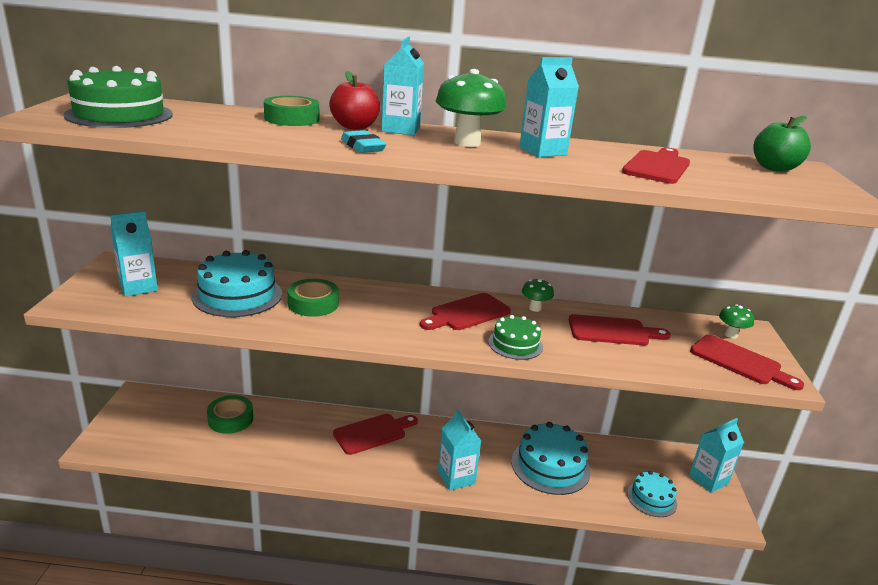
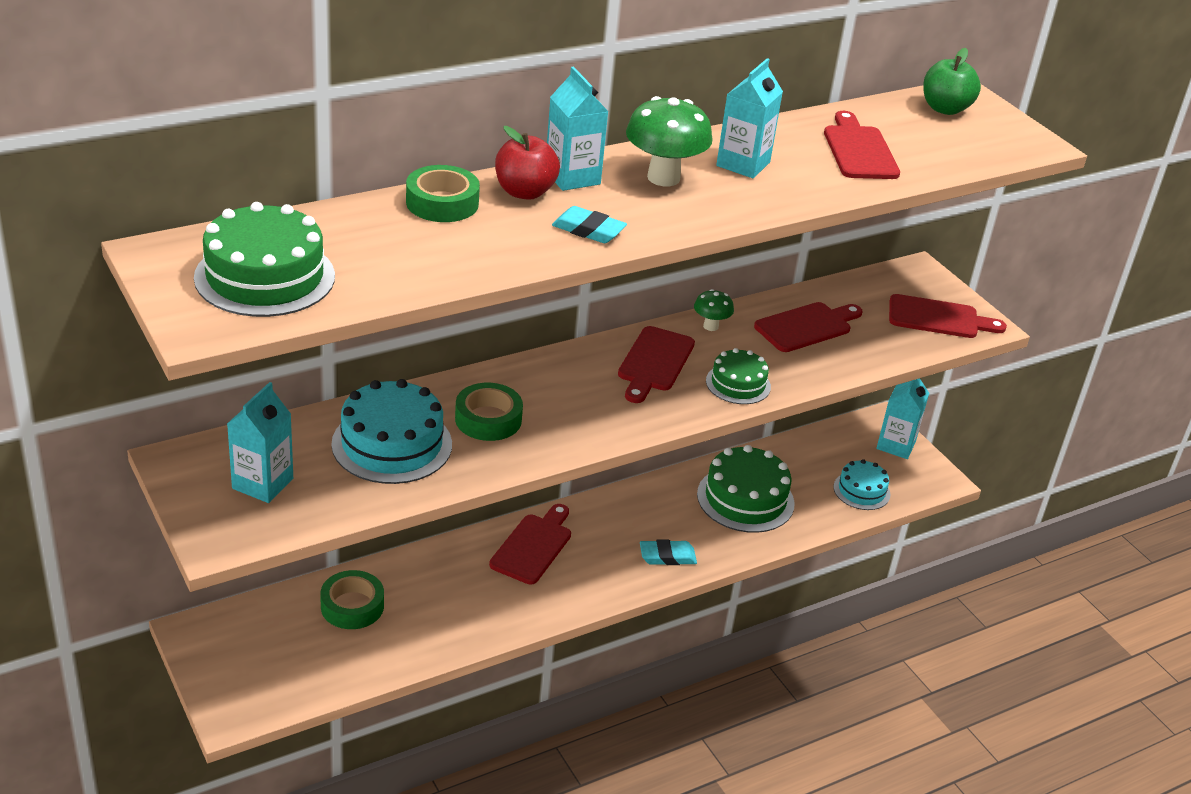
camera: 35 degrees left, 10 degrees up
turquoise carton [438,409,481,490] -> turquoise eraser [640,540,697,565]
turquoise cake [511,422,591,495] -> green cake [697,445,795,533]
green mushroom [719,304,754,339] -> none

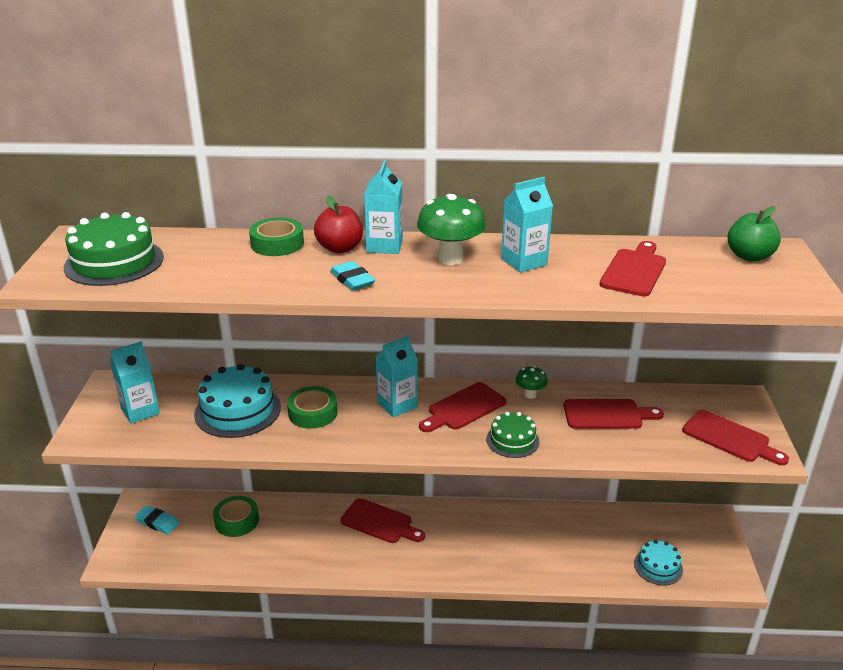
camera: 35 degrees right, 5 degrees down
red cutting board [489,504,571,584] -> red cutting board turned 60 degrees clockwise [340,498,425,543]
turquoise eraser [640,540,697,565] -> turquoise eraser moved to [135,506,179,534]
green cake [697,445,795,533] -> none
turquoise carton [877,378,929,459] -> turquoise carton moved to [375,336,418,418]

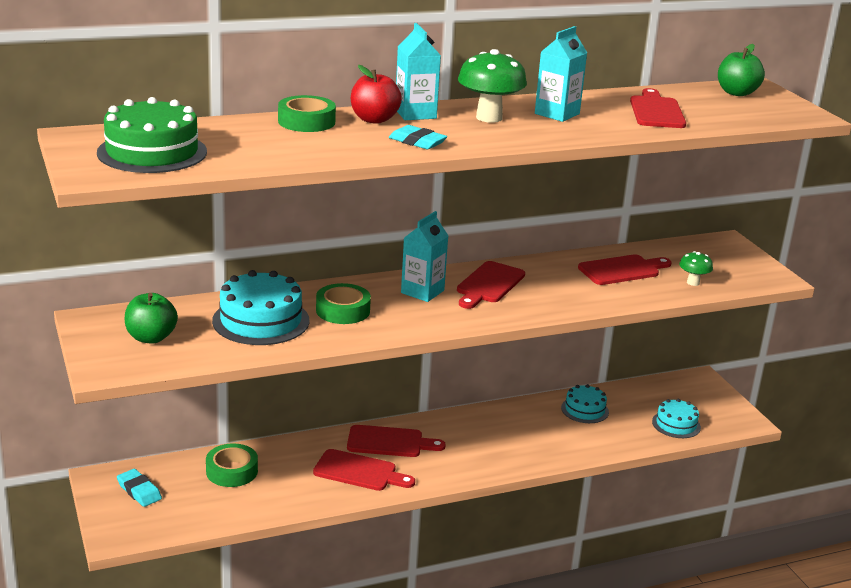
camera: 25 degrees left, 5 degrees down
turquoise carton [110,341,160,424] -> green apple [125,293,178,343]
turquoise eraser [135,506,179,534] -> turquoise eraser turned 45 degrees clockwise [117,469,162,507]
green cake [487,412,540,458] -> none
green mushroom [516,366,548,399] -> green mushroom moved to [679,251,713,286]
red cutting board [682,410,789,465] -> red cutting board moved to [313,449,415,491]
none -> turquoise cake [561,384,609,423]

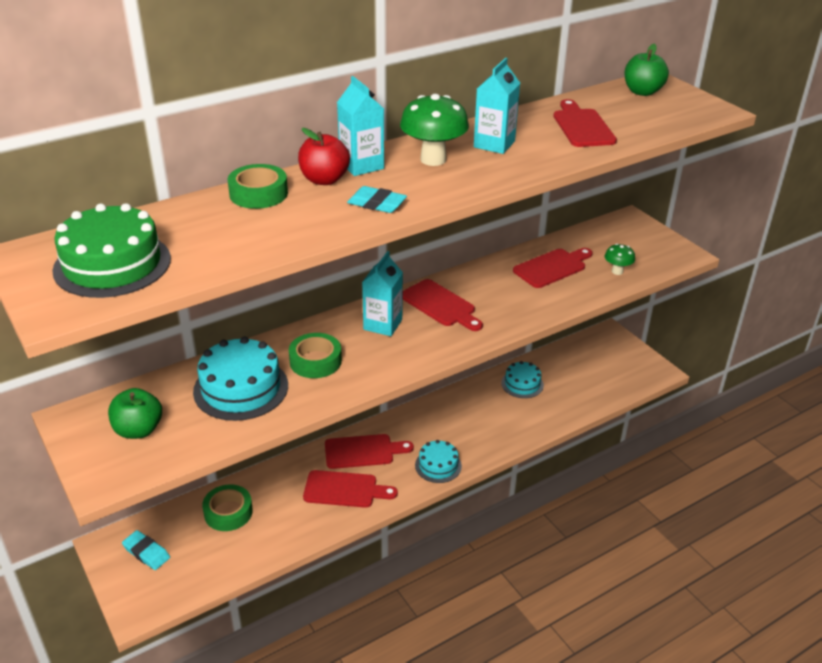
camera: 10 degrees left, 10 degrees up
red cutting board [457,261,525,309] -> red cutting board turned 60 degrees counterclockwise [403,279,483,331]
turquoise cake [652,399,701,438] -> turquoise cake moved to [415,440,462,483]

